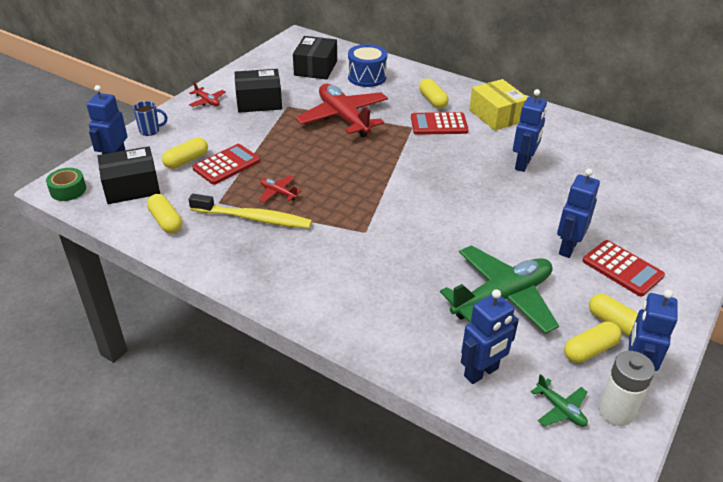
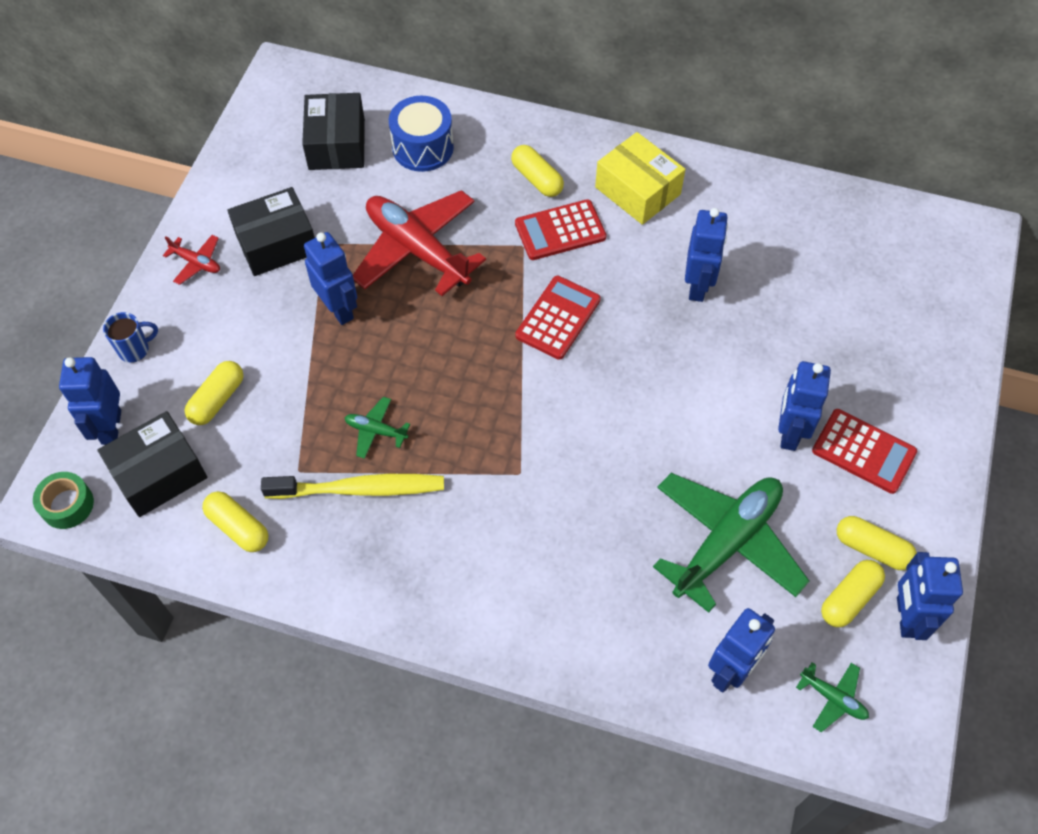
camera: 15 degrees left, 20 degrees up
red calculator [192,144,260,185] -> red calculator moved to [515,276,601,360]
red plane [259,176,301,202] -> green plane [345,397,410,459]
white battery [598,351,655,426] -> none
none -> blue robot [304,232,357,325]

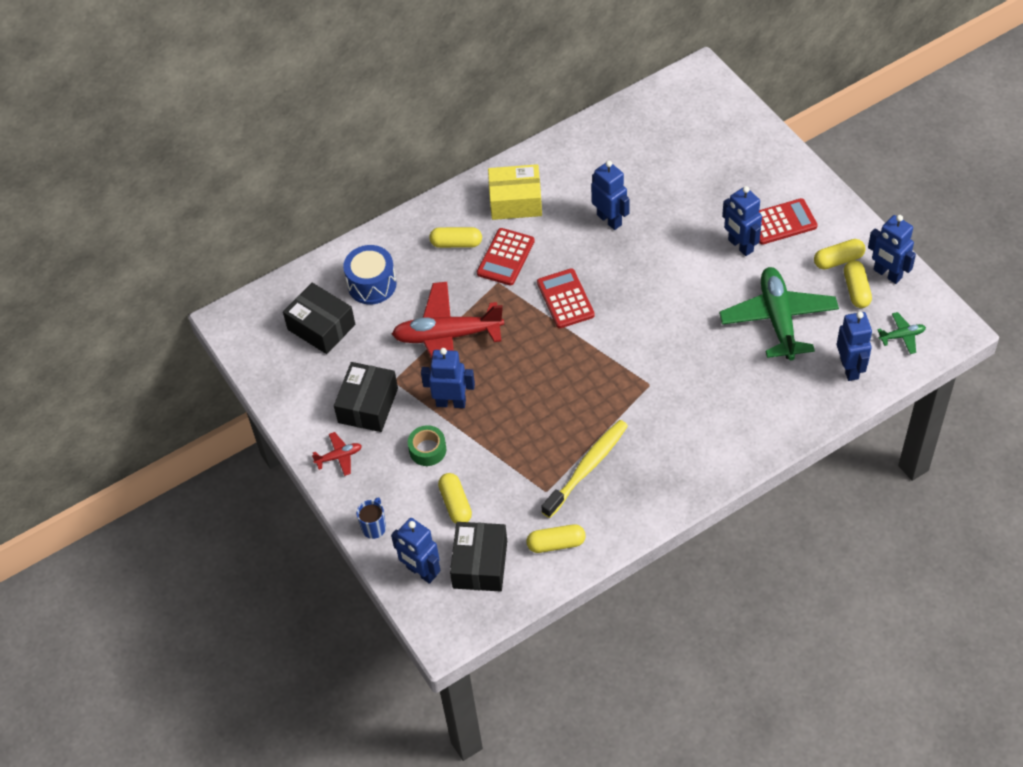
camera: 45 degrees left, 5 degrees down
green tape [33,472,94,529] -> green tape moved to [408,425,446,466]
green plane [345,397,410,459] -> none

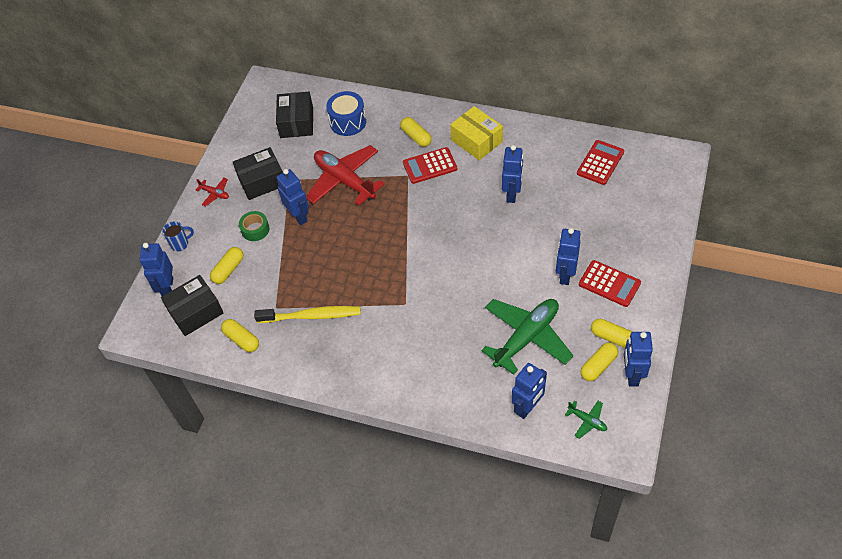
camera: 50 degrees right, 0 degrees up
red calculator [537,268,595,328] -> red calculator moved to [577,140,624,185]

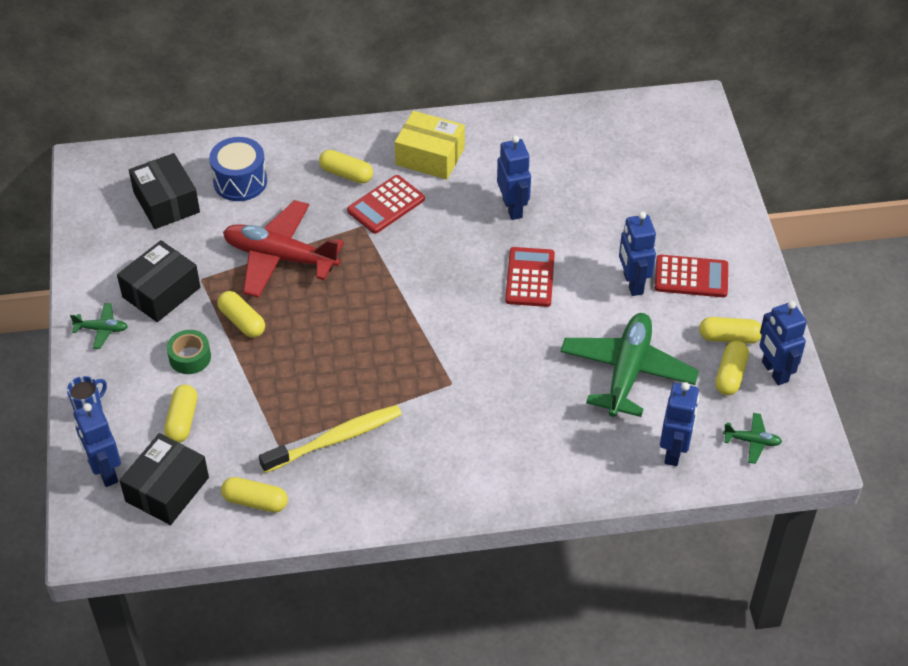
camera: 30 degrees left, 5 degrees down
red plane [195,178,229,207] -> green plane [70,303,128,349]
blue robot [276,169,309,225] -> yellow capsule [217,291,265,338]
red calculator [577,140,624,185] -> red calculator moved to [505,247,555,307]

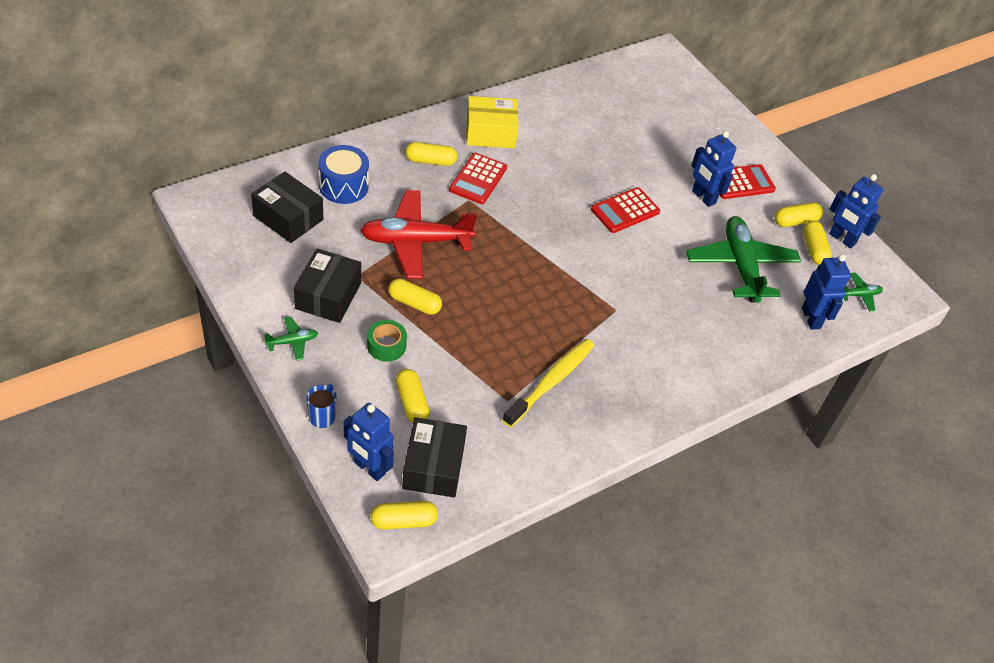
camera: 30 degrees left, 0 degrees up
yellow capsule [221,477,288,513] -> yellow capsule moved to [370,501,438,529]
blue robot [497,136,531,220] -> none
red calculator [505,247,555,307] -> red calculator turned 105 degrees counterclockwise [591,187,660,233]

